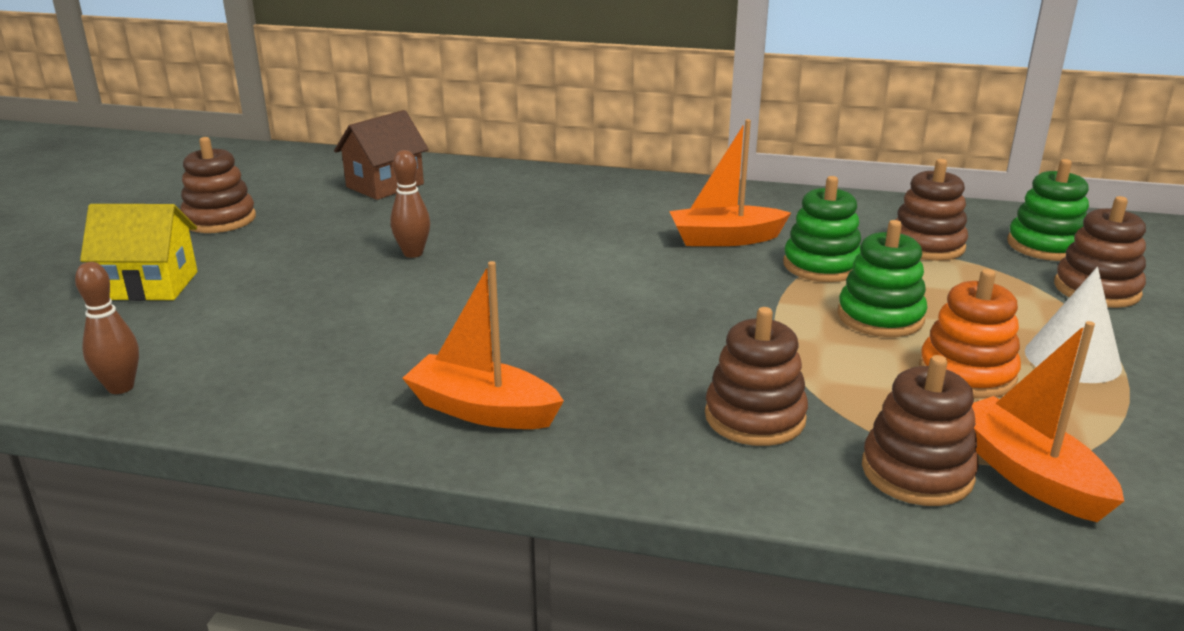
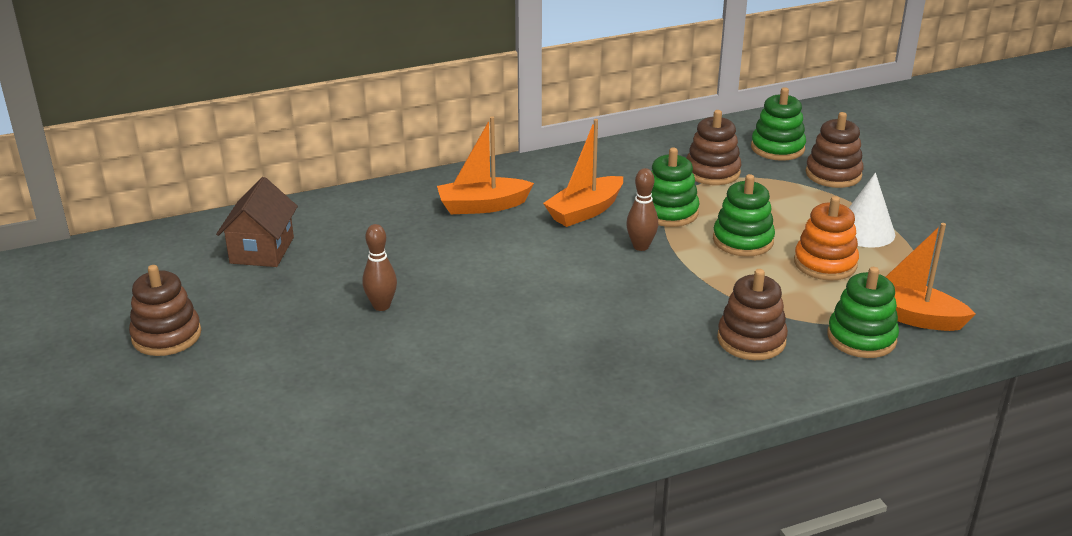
camera: 35 degrees left, 5 degrees up
brown bowling pin [75,262,139,394] -> brown bowling pin moved to [626,168,658,251]
yellow house [80,204,197,301] -> none
orange boat [402,261,564,429] -> orange boat moved to [437,116,534,214]
brown stacking toy [862,355,979,506] -> green stacking toy [827,267,899,358]

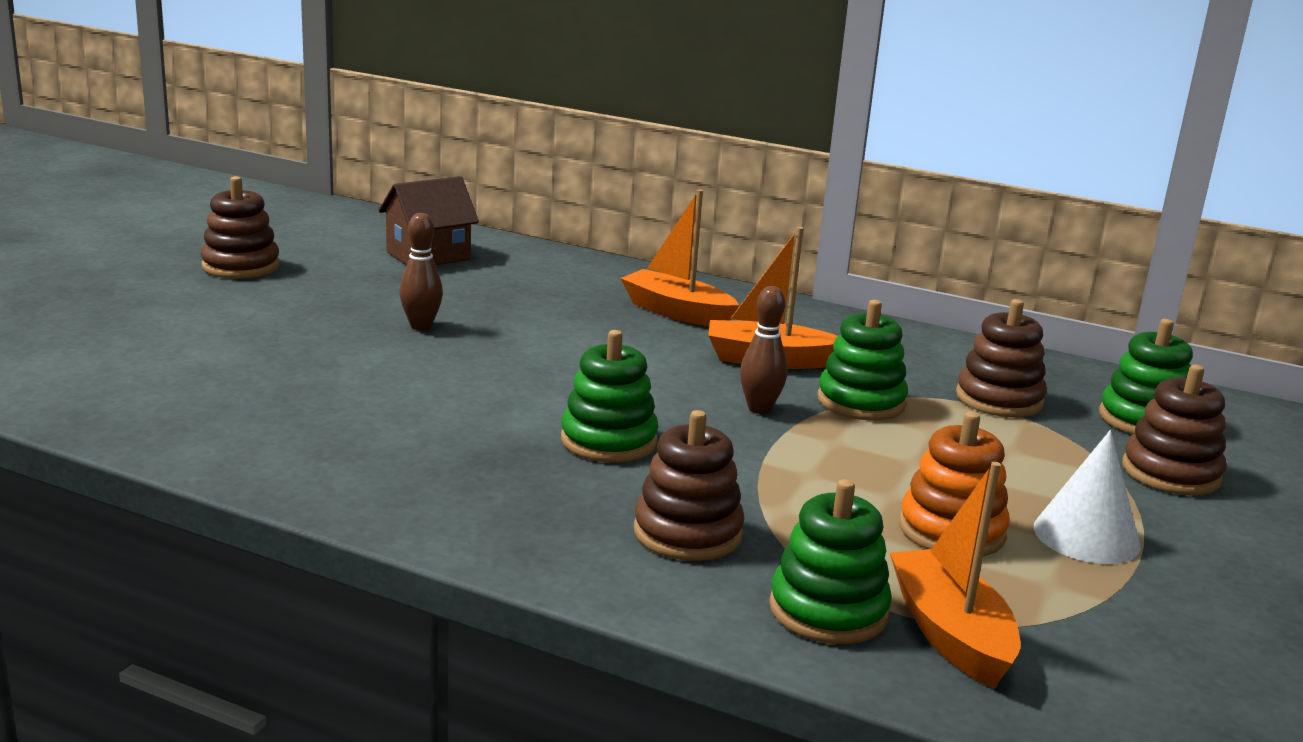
camera: 45 degrees right, 10 degrees down
green stacking toy [713,174,775,257] -> green stacking toy moved to [561,330,658,462]

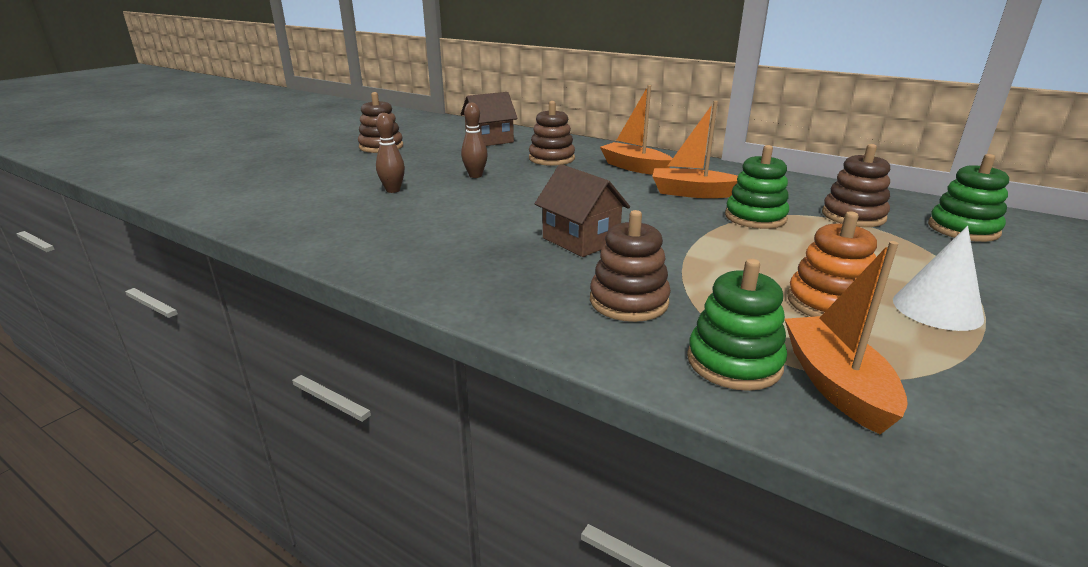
camera: 10 degrees right, 5 degrees up
green stacking toy [561,330,658,462] -> brown house [535,164,630,257]
brown bowling pin [740,286,788,414] -> brown bowling pin moved to [376,113,405,193]
brown stacking toy [1122,365,1226,495] -> brown stacking toy moved to [529,101,575,166]

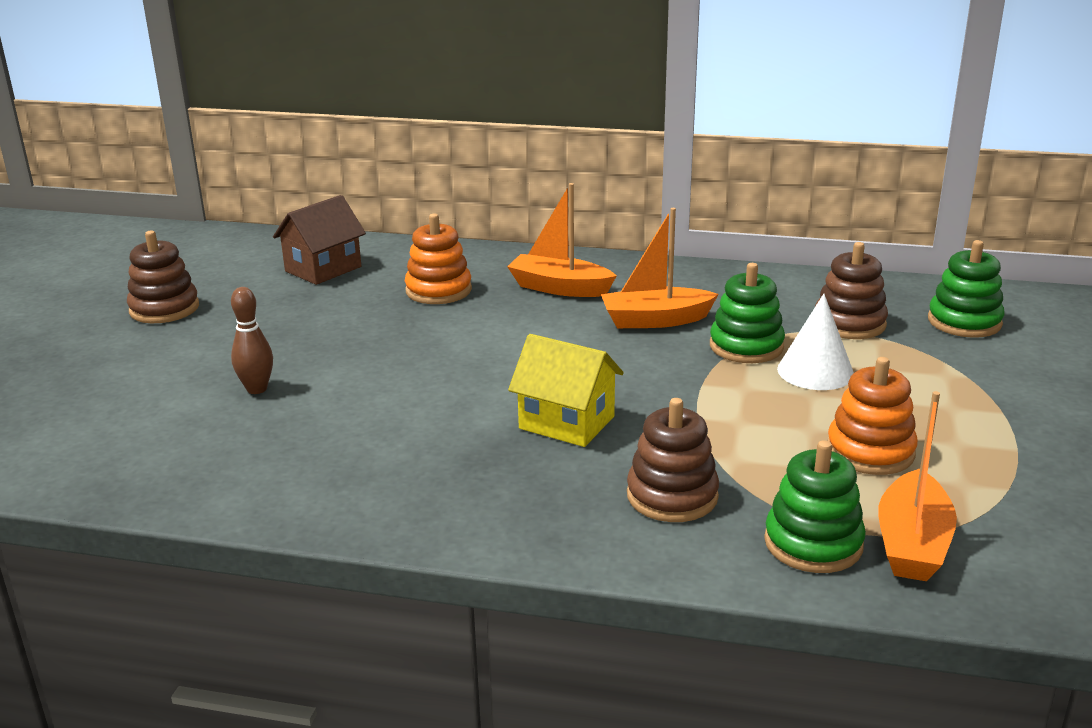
camera: 20 degrees left, 0 degrees up
brown bowling pin [461,102,488,178] -> none
brown stacking toy [529,101,575,166] -> orange stacking toy [405,214,472,304]
brown house [535,164,630,257] -> yellow house [508,334,624,447]
orange boat [785,241,908,434] -> orange boat turned 135 degrees counterclockwise [878,391,957,581]
white cone [893,226,984,331] -> white cone moved to [777,294,854,390]

